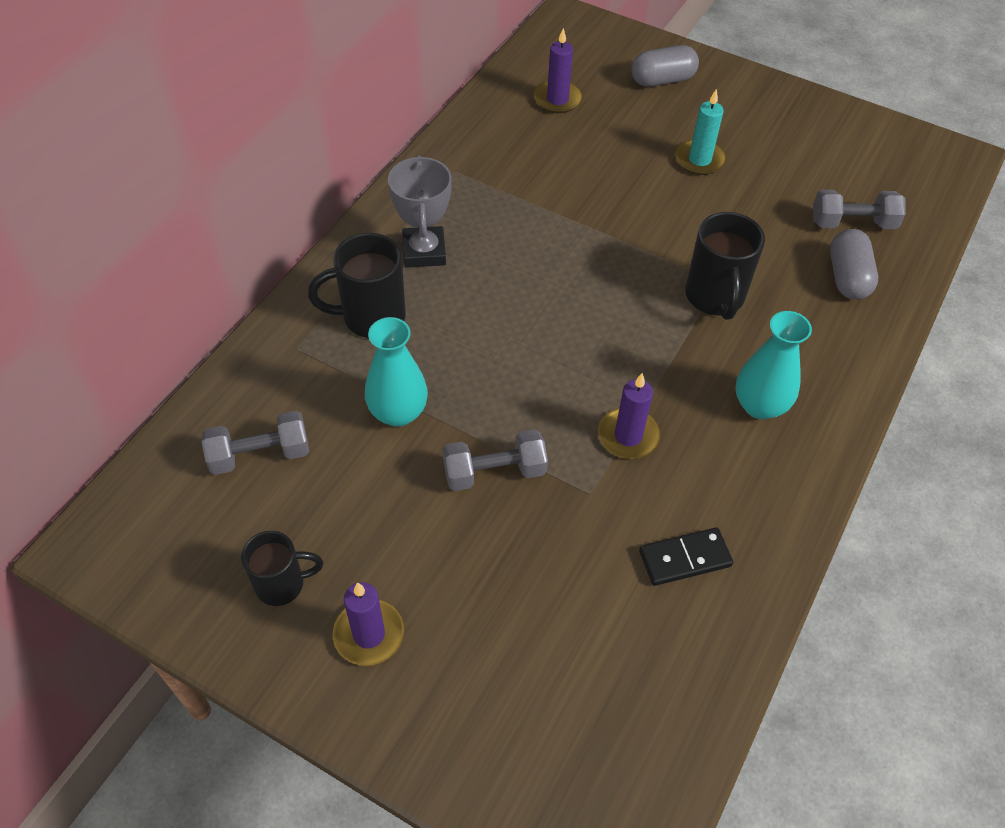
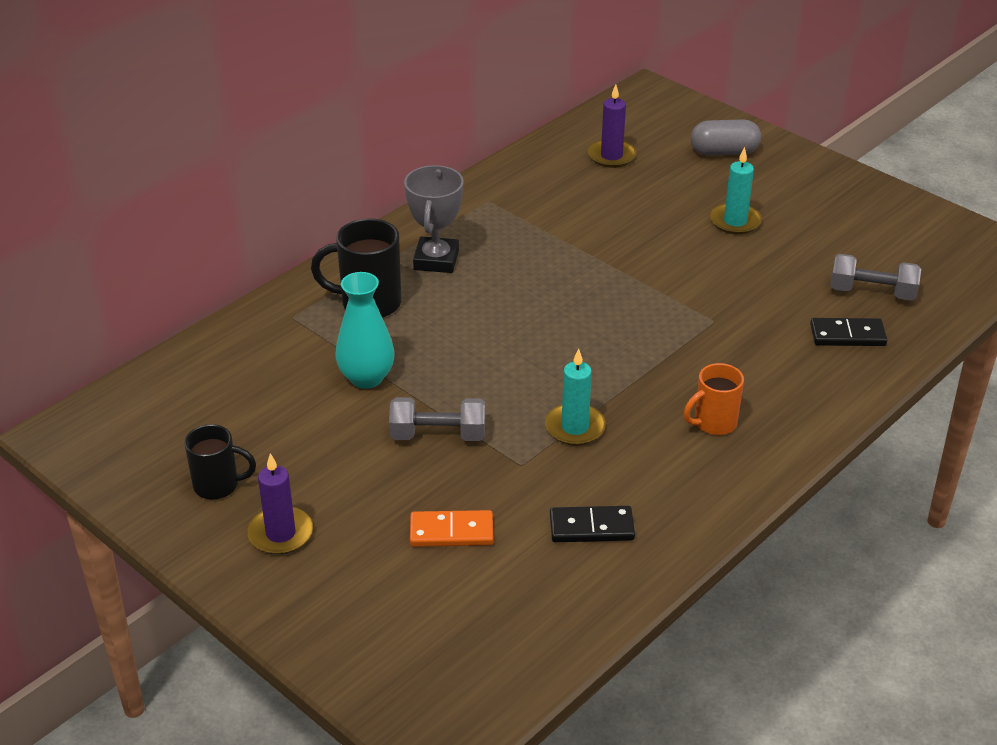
camera: 15 degrees right, 15 degrees down
grey dumbbell [201,411,309,475] -> none
purple candle [598,373,660,459] -> turquoise candle [545,348,606,446]
black mug [685,212,765,320] -> none
turquoise vase [735,311,812,419] -> orange mug [684,363,744,435]
grey capsule [830,229,878,300] -> black domino [810,318,887,346]
none -> orange domino [410,510,493,547]

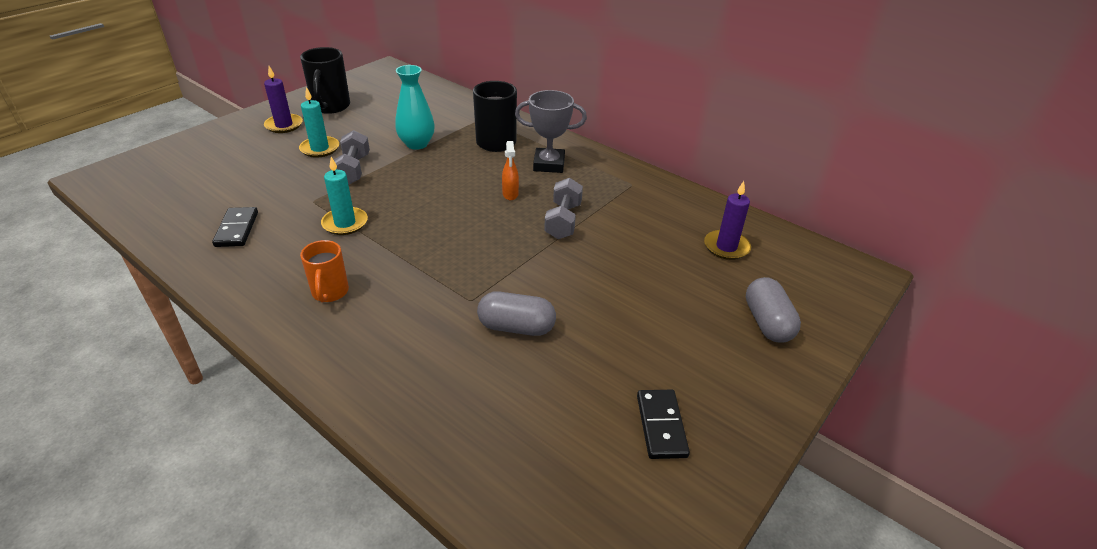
camera: 85 degrees right, 0 degrees up
black mug [184,424,256,499] -> black mug [300,47,350,114], size x1.52
orange domino [410,510,493,547] -> none
orange mug [684,363,744,435] -> orange mug turned 150 degrees counterclockwise [300,240,349,302]
turquoise candle [710,147,762,235] -> turquoise candle moved to [299,87,339,158]
black domino [810,318,887,346] -> black domino moved to [637,390,690,459]
grey dumbbell [830,254,921,300] -> grey dumbbell moved to [544,178,583,239]
none -> grey capsule [477,291,556,336]
none -> orange spray bottle [502,141,519,200]

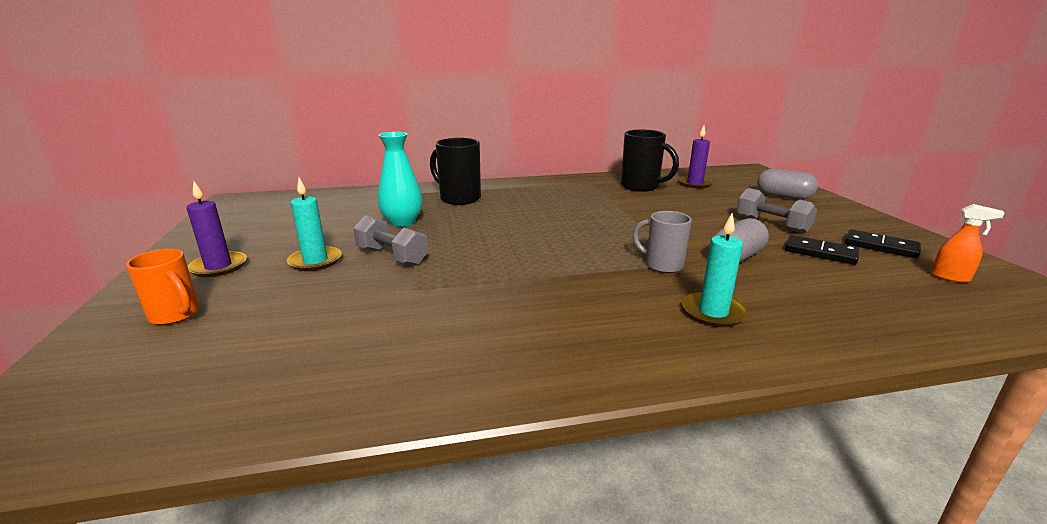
camera: 50 degrees left, 15 degrees down
black domino [212,207,258,247] -> black domino moved to [785,235,859,265]
black mug [300,47,350,114] -> black mug moved to [621,130,679,192]
orange mug [300,240,349,302] -> orange mug moved to [126,249,200,325]
turquoise candle [321,157,368,235] -> turquoise candle moved to [682,213,748,327]
orange spray bottle [502,141,519,200] -> orange spray bottle moved to [931,204,1004,283]
grey trophy [515,90,587,173] -> none
grey dumbbell [544,178,583,239] -> grey dumbbell moved to [737,188,817,233]
none -> grey mug [633,211,692,273]

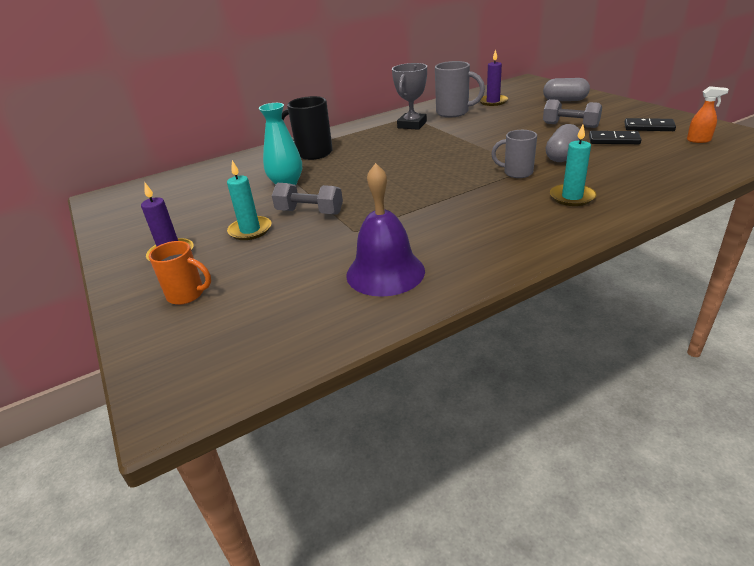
camera: 15 degrees left, 10 degrees up
black mug [621,130,679,192] -> grey mug [435,61,485,117]
none -> purple bell [346,163,425,297]
none -> grey trophy [392,63,427,130]

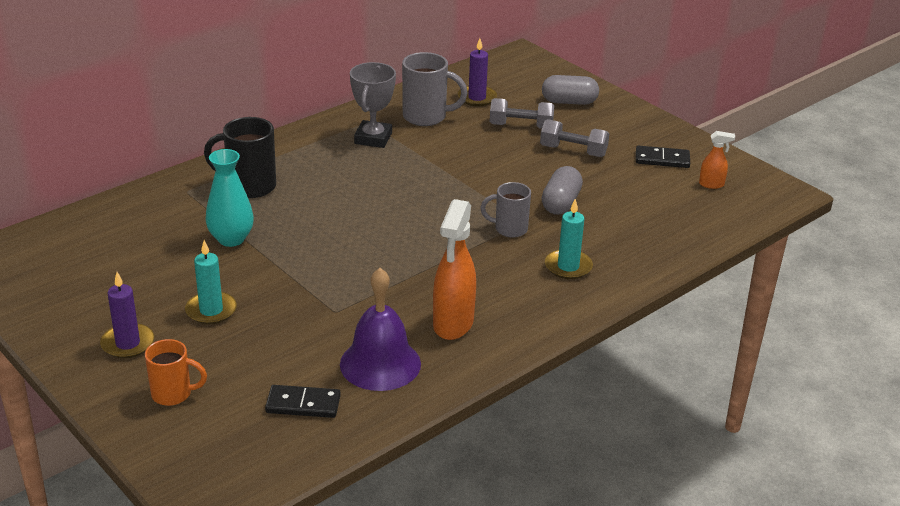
camera: 15 degrees left, 0 degrees up
grey dumbbell [272,183,343,215] -> grey dumbbell moved to [490,98,554,129]
black domino [589,131,641,144] -> black domino moved to [265,385,341,418]
none -> orange spray bottle [433,199,476,340]

